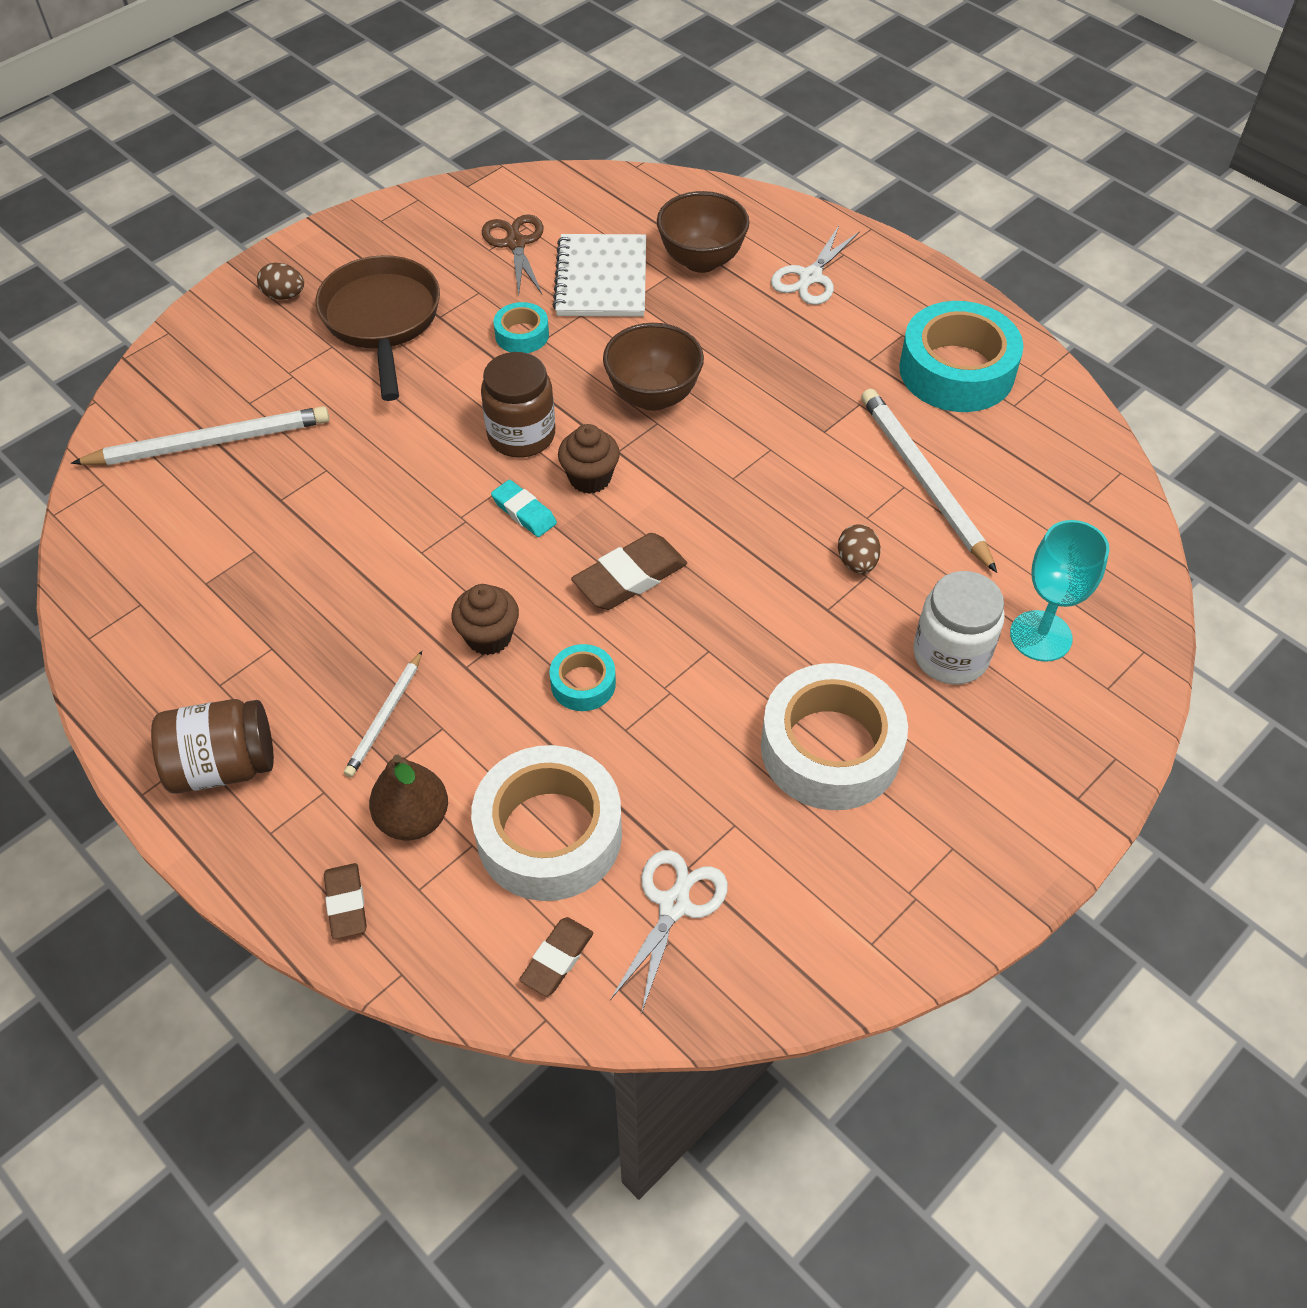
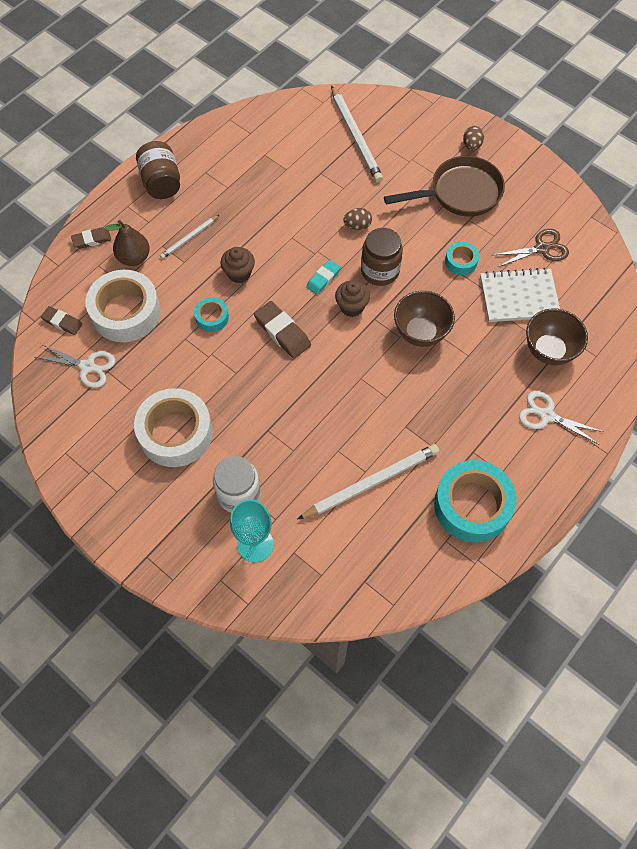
camera: 85 degrees right, 10 degrees up
white pencil [344,651,422,777] -> white pencil turned 60 degrees counterclockwise [160,215,219,259]
brown egg [838,524,880,574] -> brown egg moved to [343,208,372,230]

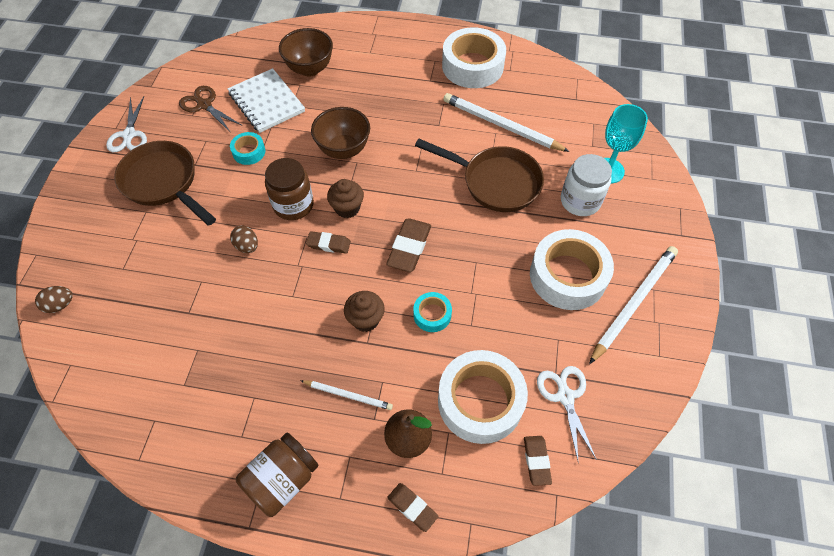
camera: 120 degrees left, 5 degrees down
turquoise eraser [306,260,341,295] -> brown eraser [306,231,351,254]
white pencil [331,85,383,183] -> white pencil moved to [589,246,678,364]
turquoise tape [434,460,517,543] -> white tape [442,27,506,88]
brown egg [463,126,484,151] -> brown egg moved to [35,286,73,313]
white scissors [519,391,604,445] -> white scissors moved to [106,96,147,152]
none -> brown pan [415,139,544,212]

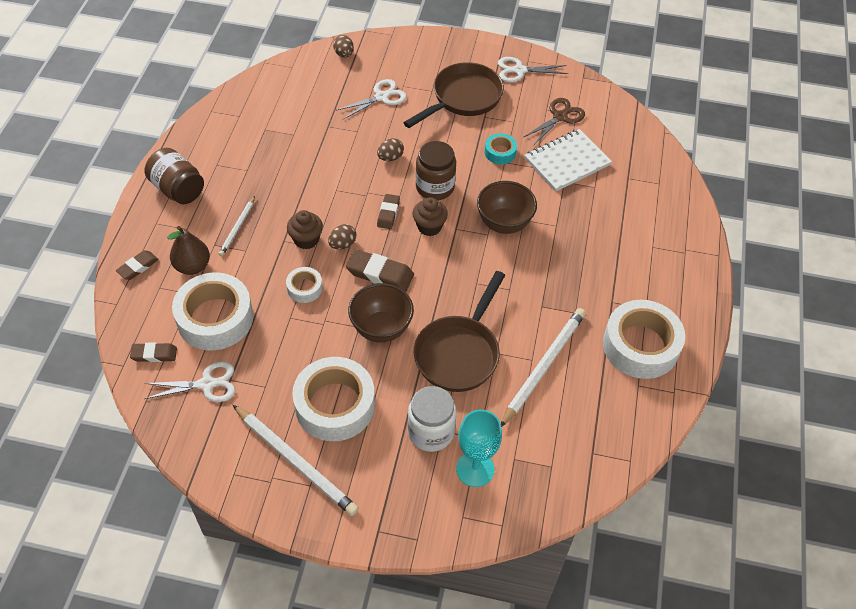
camera: 90 degrees right, 5 degrees down
brown bowl [279,28,333,77] -> brown bowl moved to [348,283,414,343]
turquoise tape [413,292,452,332] -> white tape [286,267,323,303]
none -> brown egg [328,224,357,249]
none -> white scissors [336,79,407,119]

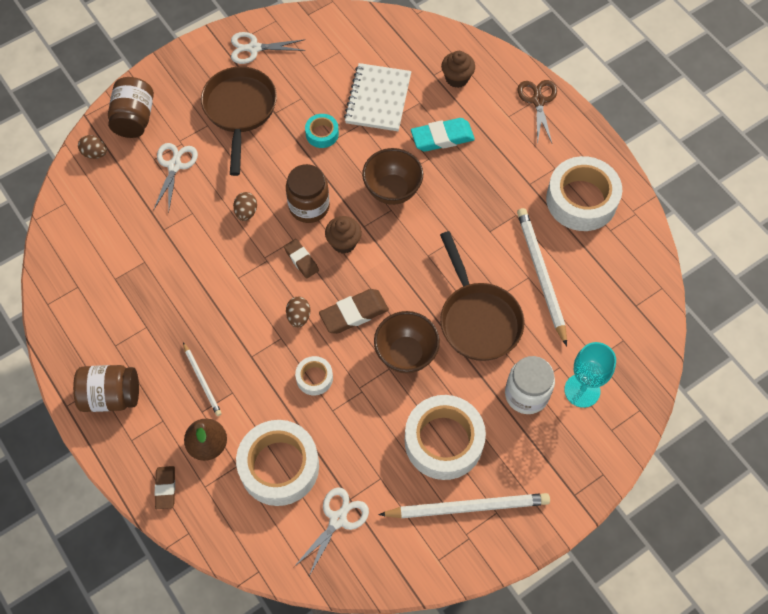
camera: 45 degrees left, 10 degrees up
brown eraser [130,343,177,362] -> none
brown cupcake [287,210,323,249] -> brown cupcake moved to [441,51,475,88]
white scissors [498,57,568,82] -> white scissors turned 45 degrees clockwise [231,32,306,64]
brown scissors [524,98,585,145] -> brown scissors moved to [517,80,557,145]
none -> brown jar [108,77,154,138]
none -> turquoise eraser [411,118,475,152]

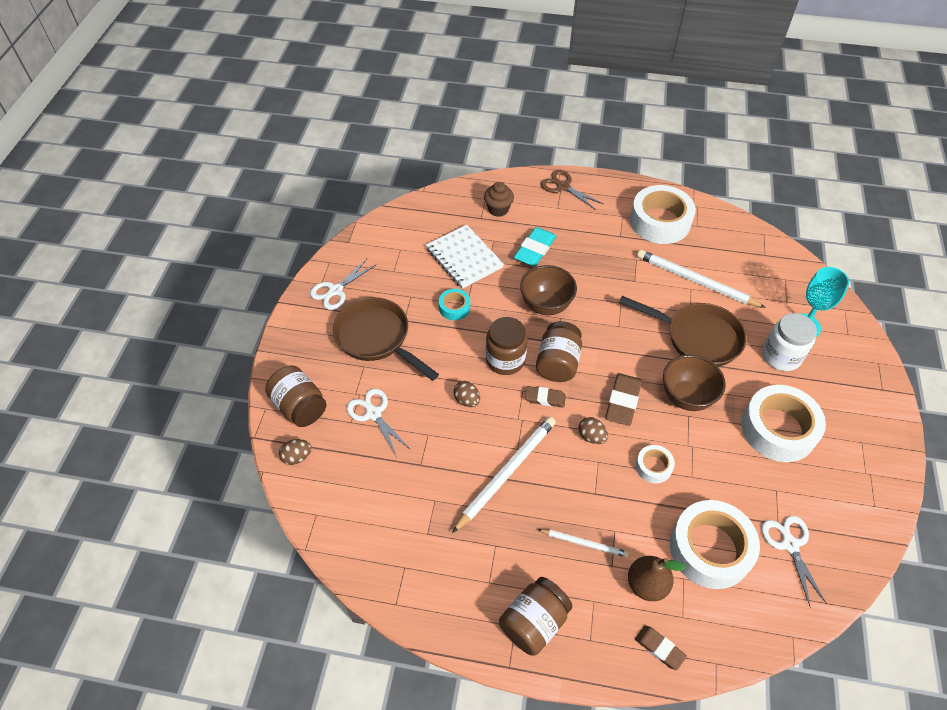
camera: 45 degrees left, 10 degrees down
brown cupcake [325,216,362,254] -> brown jar [536,321,582,382]
white pencil [378,493,550,518] -> white pencil moved to [452,417,556,533]

